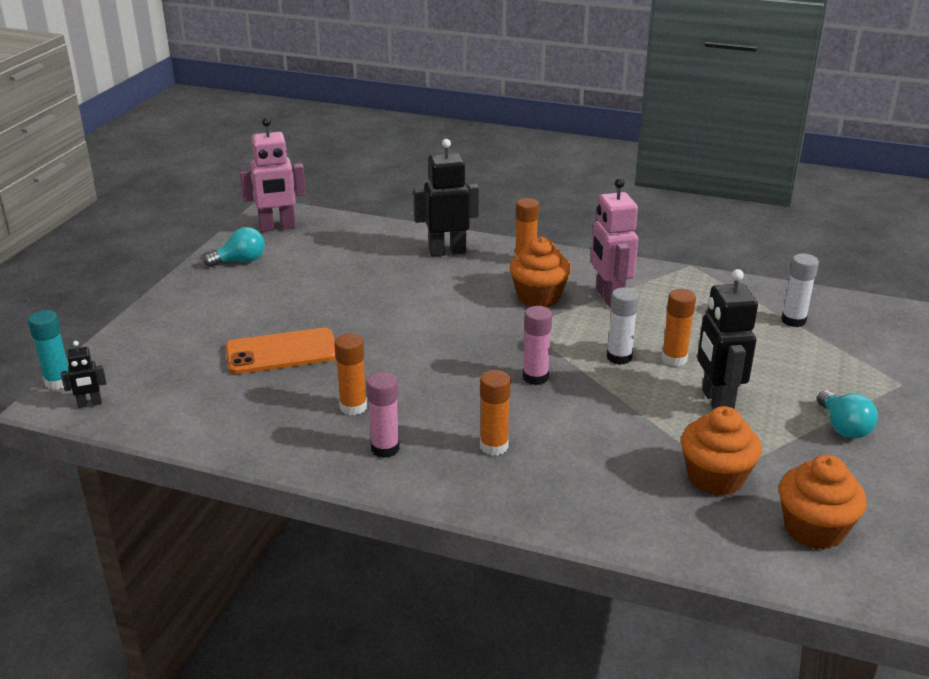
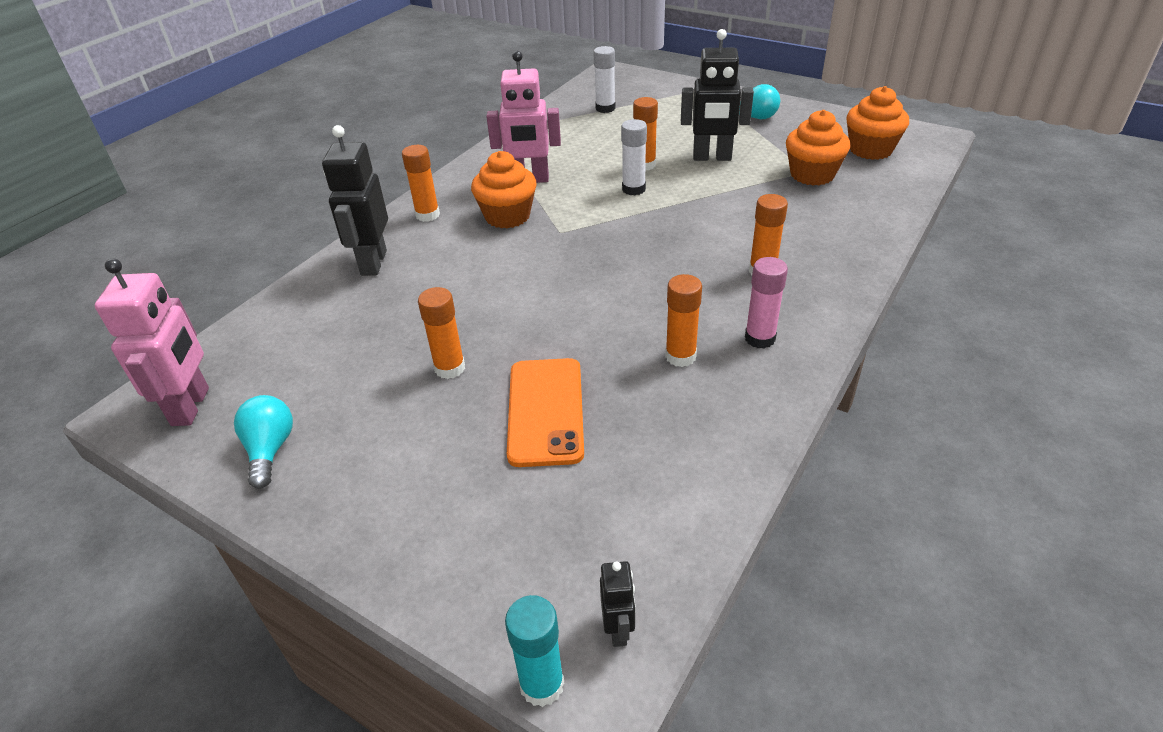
camera: 75 degrees left, 10 degrees up
pink glue stick [523,306,552,385] -> none
none -> orange glue stick [418,287,465,379]

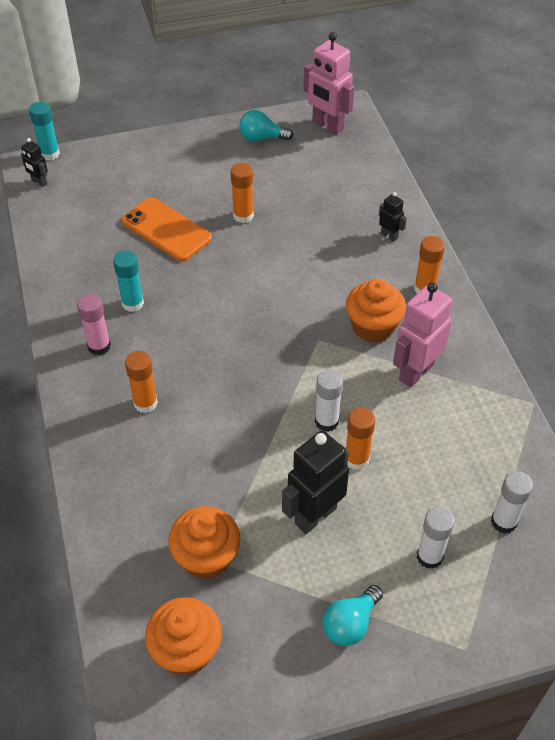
camera: 130 degrees right, 10 degrees up
turquoise light bulb [234,395,293,489] -> turquoise light bulb turned 150 degrees clockwise [239,110,293,142]
black robot [322,125,388,276] -> black robot [379,192,407,242], size x0.50
orange glue stick [665,274,702,367] -> turquoise glue stick [113,251,144,312]
none -> white glue stick [417,507,455,569]

